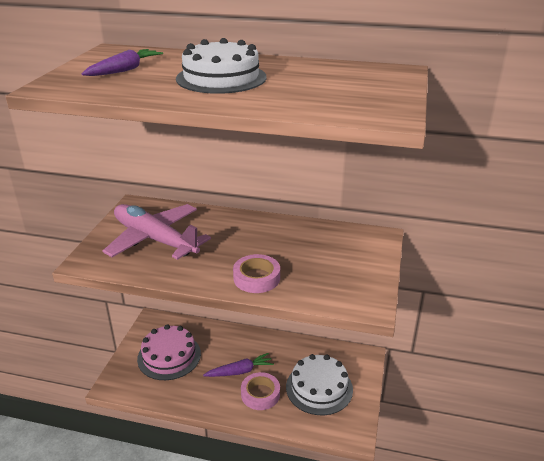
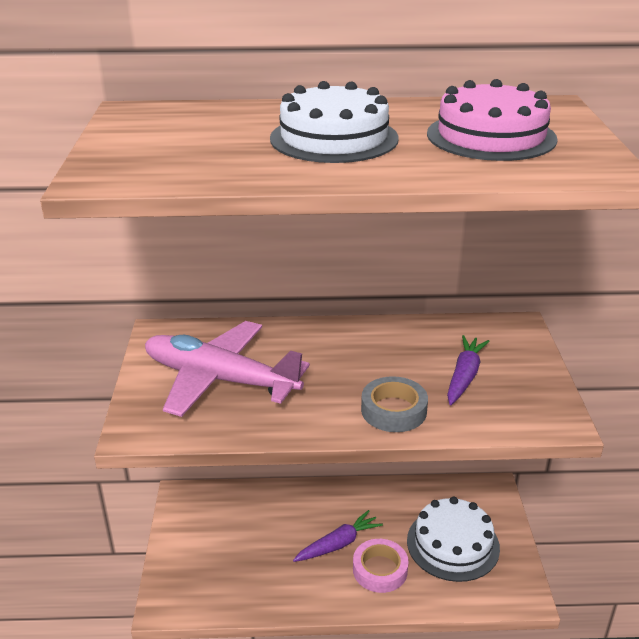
camera: 15 degrees left, 0 degrees up
purple carrot [81,49,163,76] -> purple carrot moved to [447,335,490,405]
pink cake [137,324,201,380] -> pink cake moved to [427,79,558,161]
pink tape [233,254,280,293] -> grey tape [361,376,428,432]

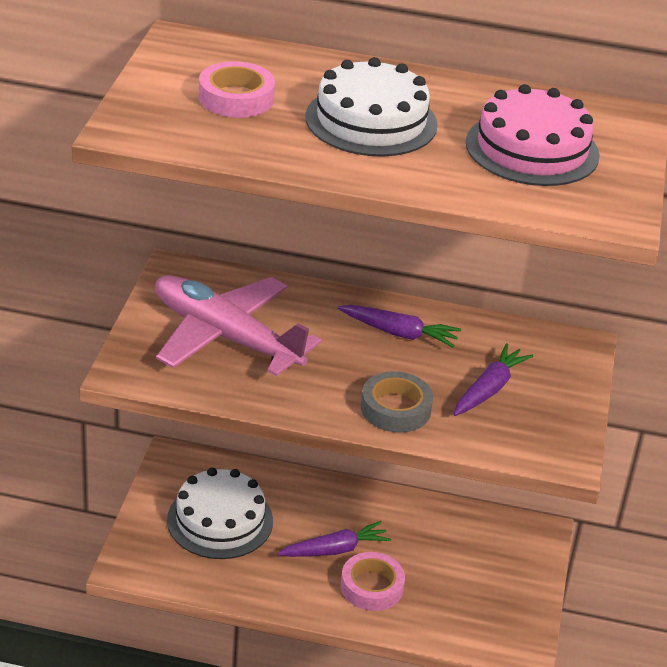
camera: 10 degrees right, 5 degrees up
white cake [407,497,500,582] -> white cake moved to [167,468,273,559]
none -> pink tape [199,61,275,118]
none -> purple carrot [337,305,461,348]

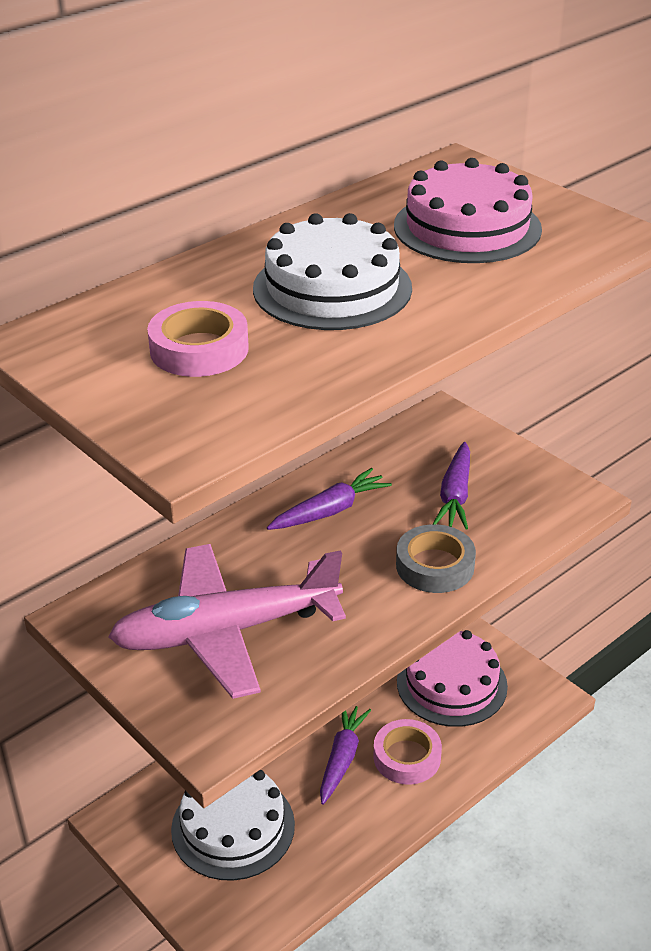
camera: 50 degrees left, 0 degrees up
purple carrot [454,343,533,416] -> purple carrot turned 150 degrees counterclockwise [433,442,470,529]
none -> pink cake [397,630,508,727]

